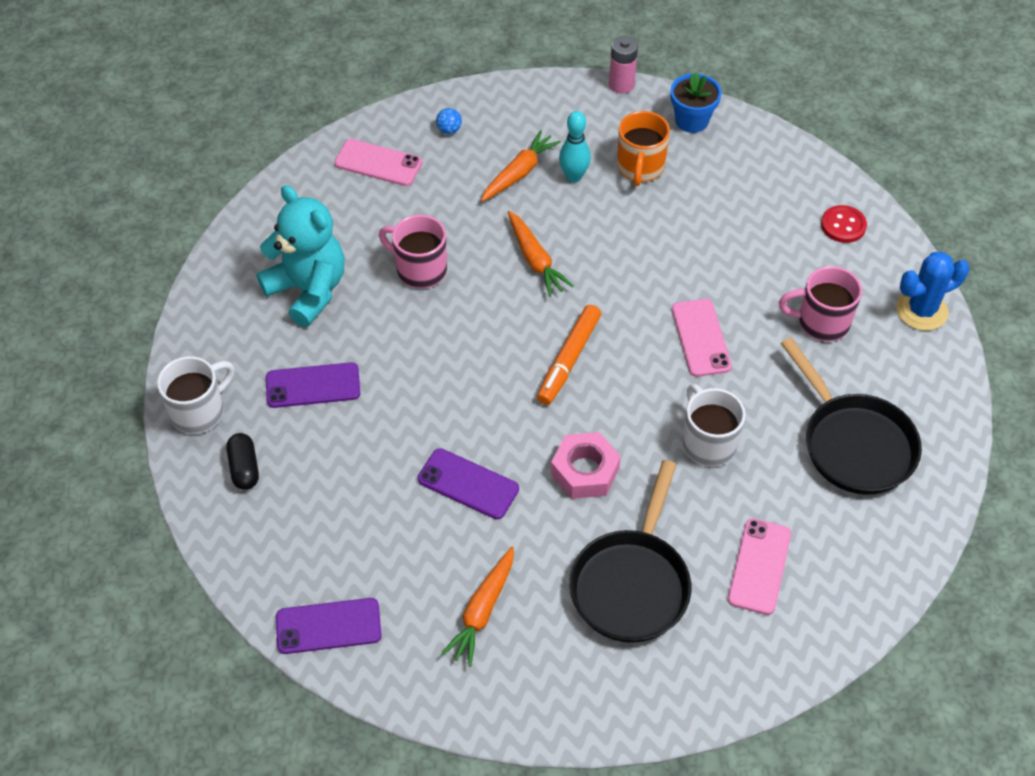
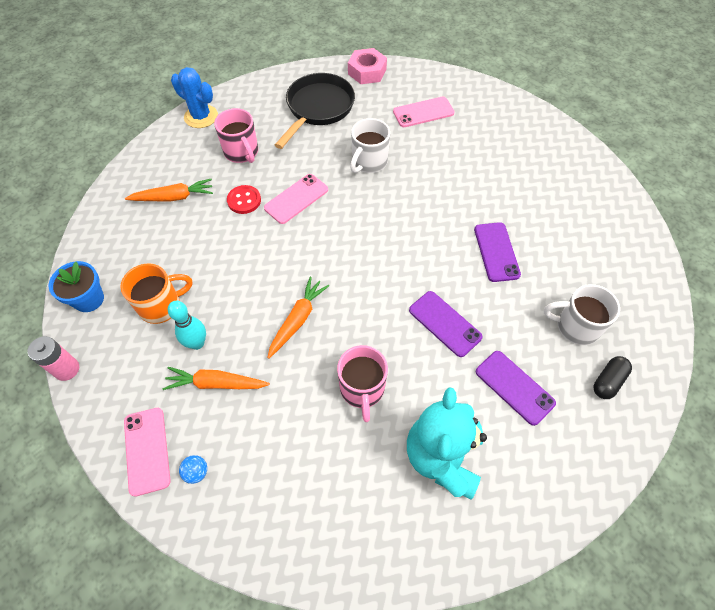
camera: 125 degrees left, 5 degrees up
white mug [157,356,234,434] -> white mug moved to [544,284,620,345]
purple phone [276,598,381,654] -> purple phone moved to [409,291,483,357]
pink phone [334,139,422,186] -> pink phone moved to [124,408,171,497]
orange carrot [441,547,514,667] -> orange carrot moved to [125,179,213,201]
orange marker [537,305,601,405] -> none
pink nut [551,432,621,499] -> pink nut moved to [348,48,387,84]
black pan [569,460,691,643] -> none
red button [821,205,867,243] -> red button moved to [227,185,261,214]

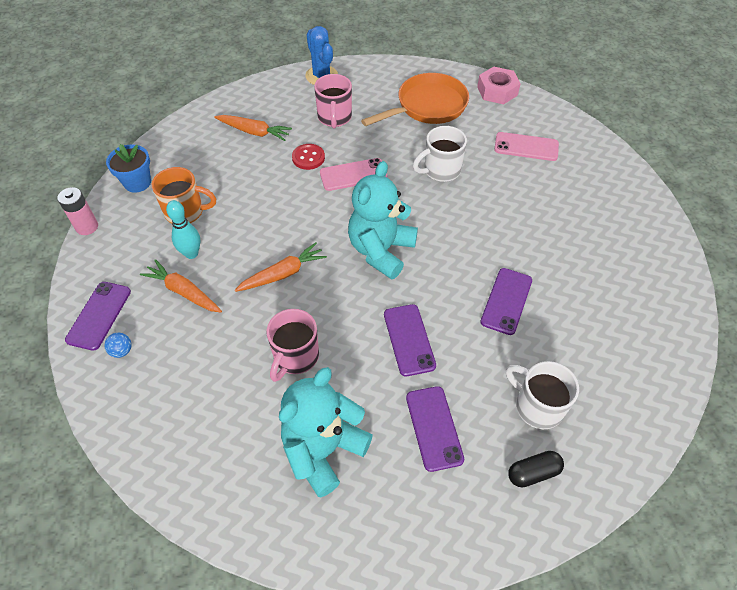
camera: 30 degrees right, 5 degrees down
pink phone [124,408,171,497] -> purple phone [65,282,131,351]
black pan [275,73,355,149] -> orange pan [361,73,469,126]
none -> turquoise teddy bear [348,161,418,280]

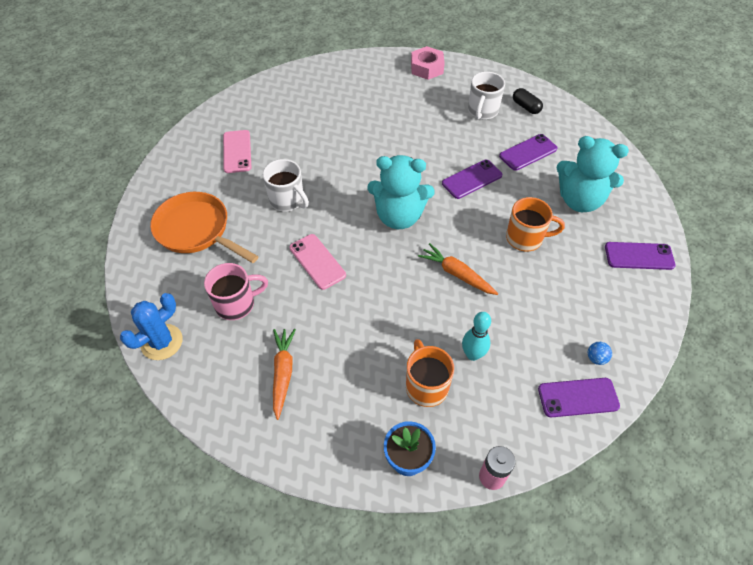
camera: 110 degrees left, 0 degrees up
orange carrot [140,259,222,313] -> none
pink mug [266,309,319,382] -> orange mug [506,197,565,251]
red button [292,144,325,170] -> none
pink nut [477,67,521,104] -> pink nut moved to [411,46,445,80]
purple phone [480,268,532,335] -> purple phone moved to [605,242,676,270]

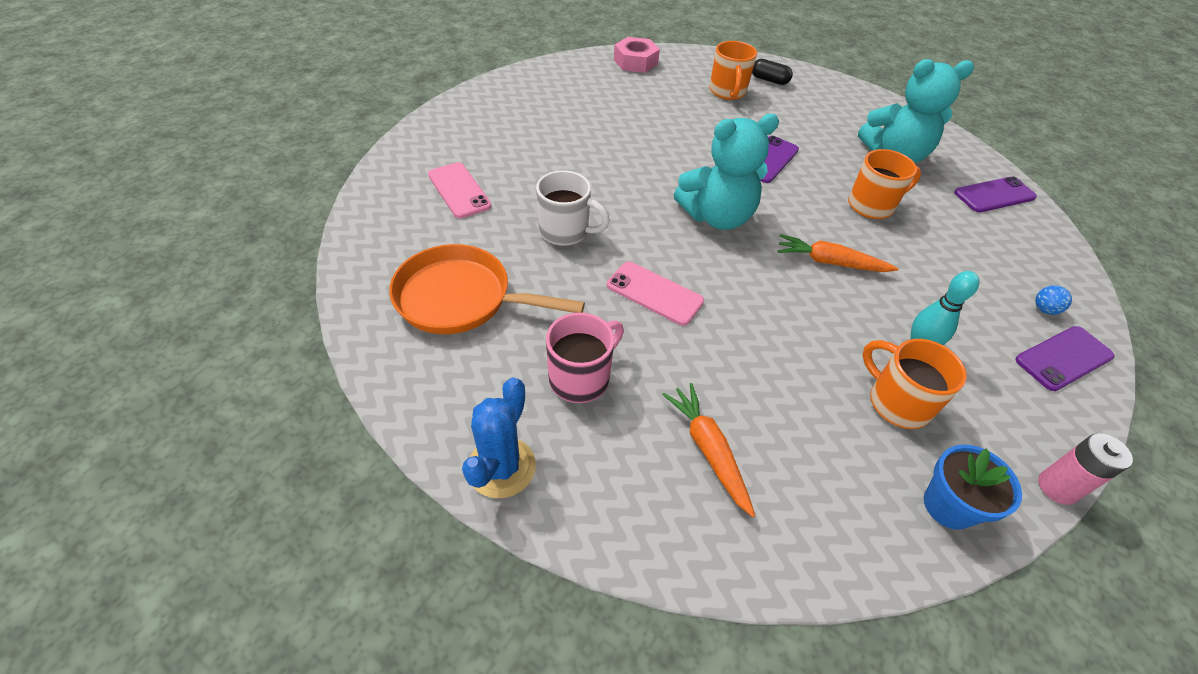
camera: 25 degrees left, 5 degrees down
white mug [468,72,505,120] -> orange mug [710,41,757,100]
purple phone [499,134,557,171] -> none

